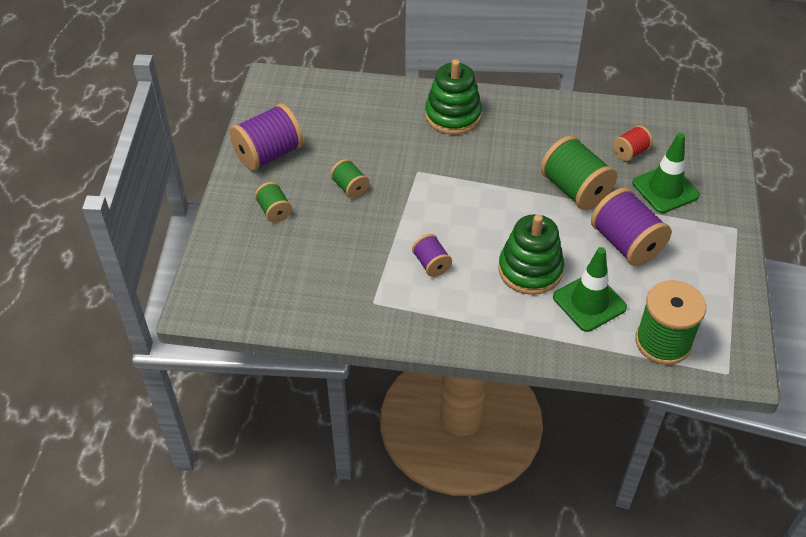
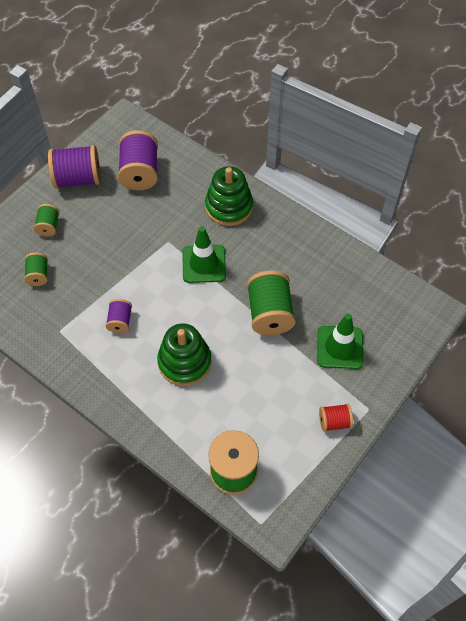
camera: 30 degrees right, 10 degrees up
green spool [330,159,369,198] -> green spool moved to [24,252,48,286]
green traffic cone [553,247,627,332] -> green traffic cone moved to [182,226,226,283]
purple spool [591,188,671,266] -> purple spool moved to [118,130,158,190]
red spool [613,125,653,161] -> red spool moved to [319,403,353,432]

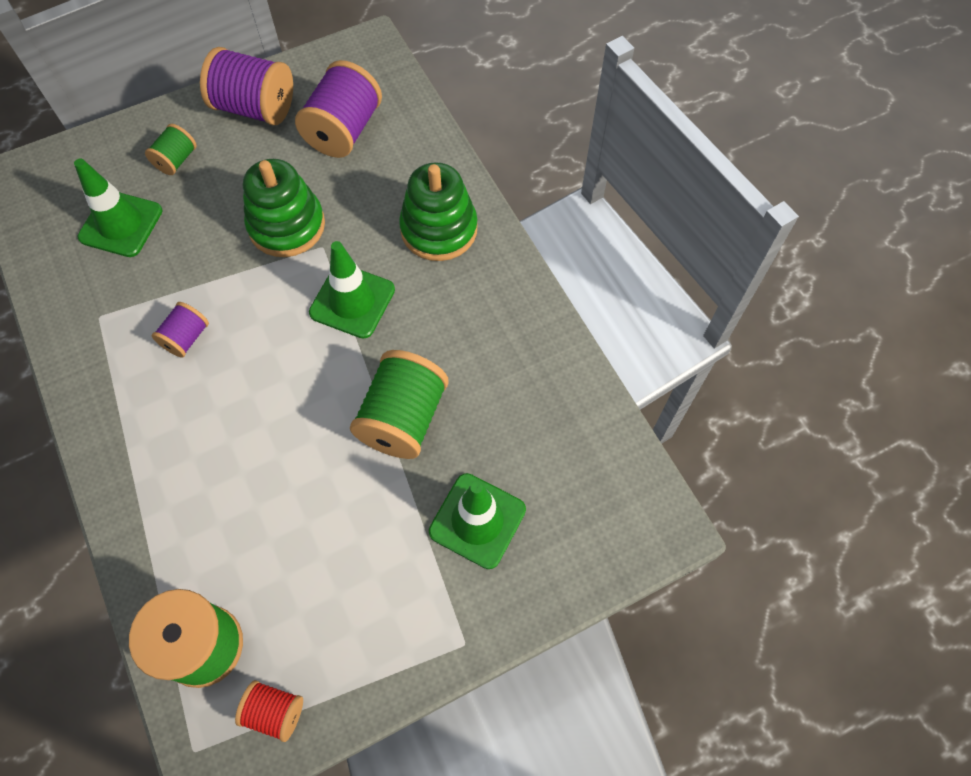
camera: 25 degrees right, 5 degrees up
green spool [24,252,48,286] -> green traffic cone [74,159,162,257]
green stacking toy [157,323,212,386] -> green stacking toy moved to [243,159,325,257]
red spool [319,403,353,432] -> red spool moved to [235,680,303,742]

